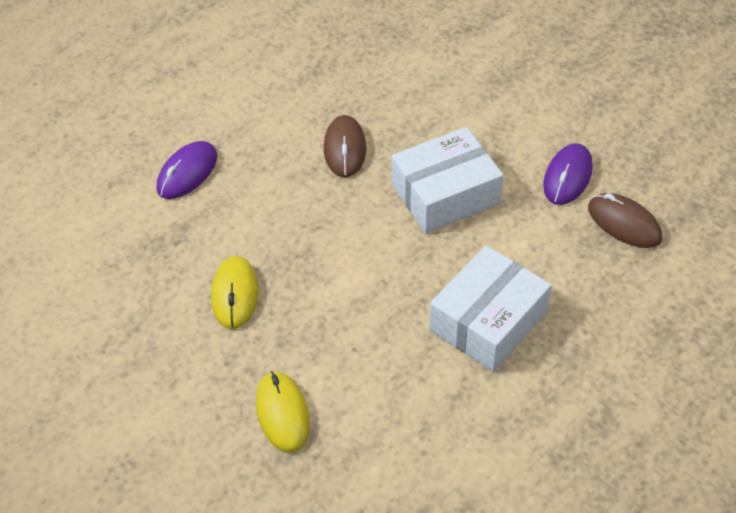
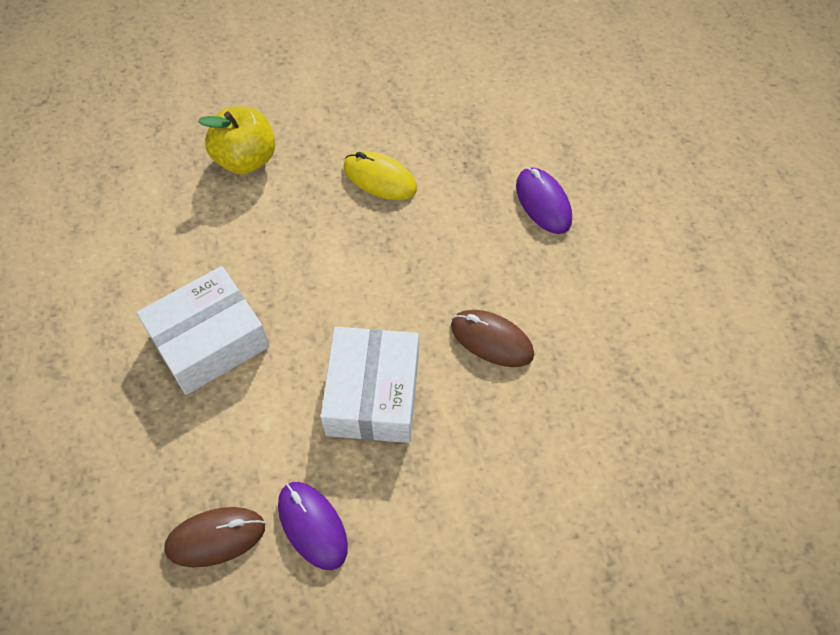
camera: 120 degrees right, 10 degrees up
yellow mouse [256,371,310,453] -> yellow apple [198,106,275,174]
white box [429,245,552,372] -> white box turned 75 degrees clockwise [137,266,269,395]

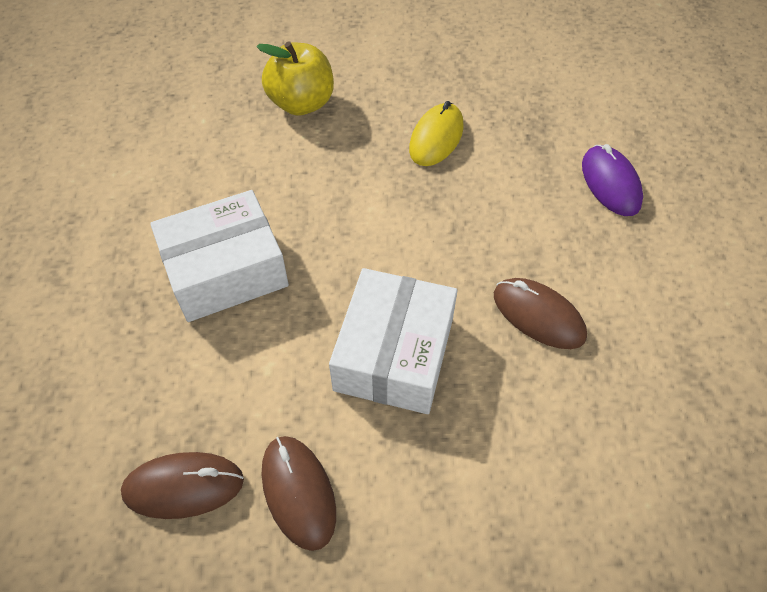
camera: 10 degrees right, 5 degrees down
purple mouse [278,482,348,570] -> brown mouse [262,436,336,551]
yellow mouse [344,151,417,200] -> yellow mouse turned 75 degrees clockwise [409,101,463,166]

